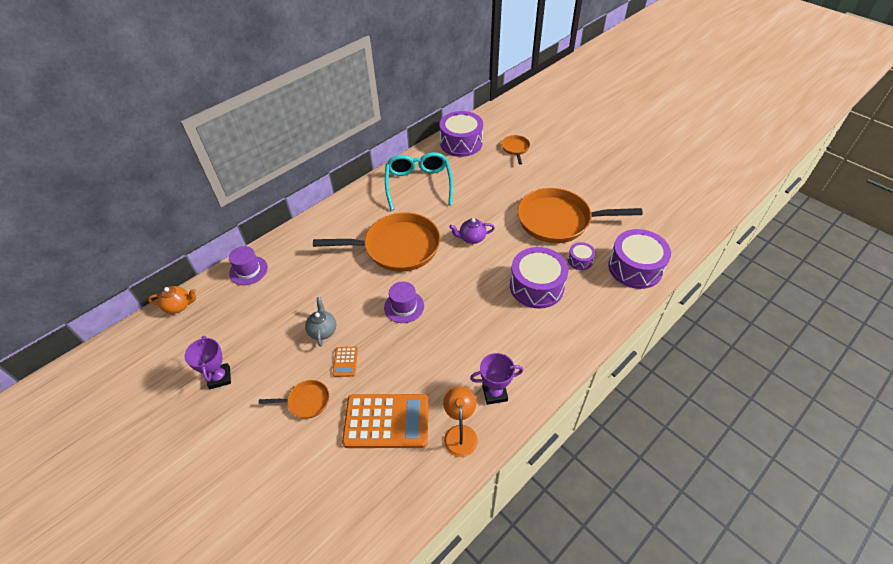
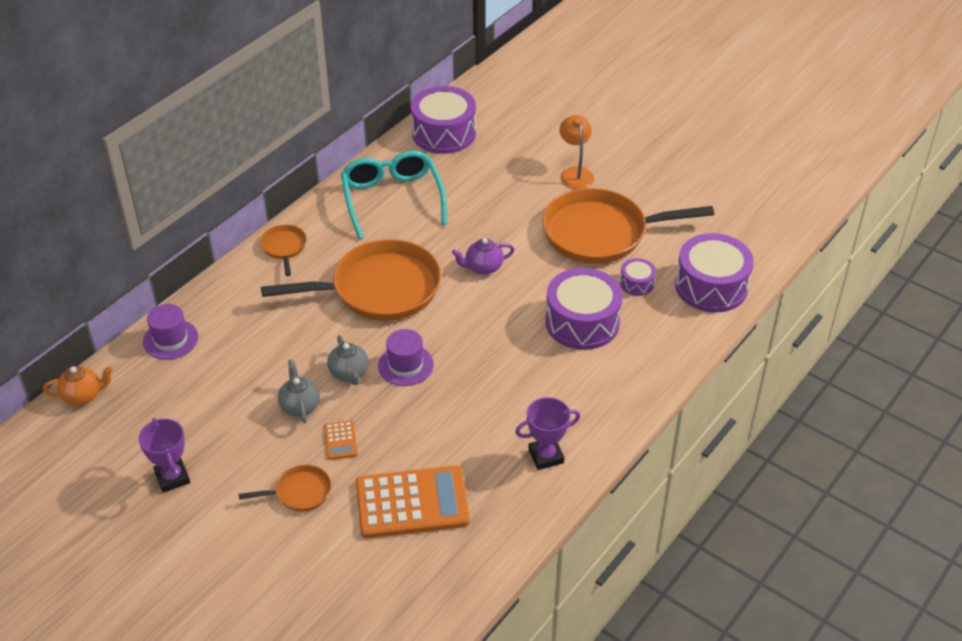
camera: 10 degrees left, 5 degrees down
orange lamp [443,387,478,457] -> orange lamp moved to [559,115,595,189]
orange pan [501,135,530,164] -> orange pan moved to [260,225,307,276]
none -> grey teapot [327,335,368,385]

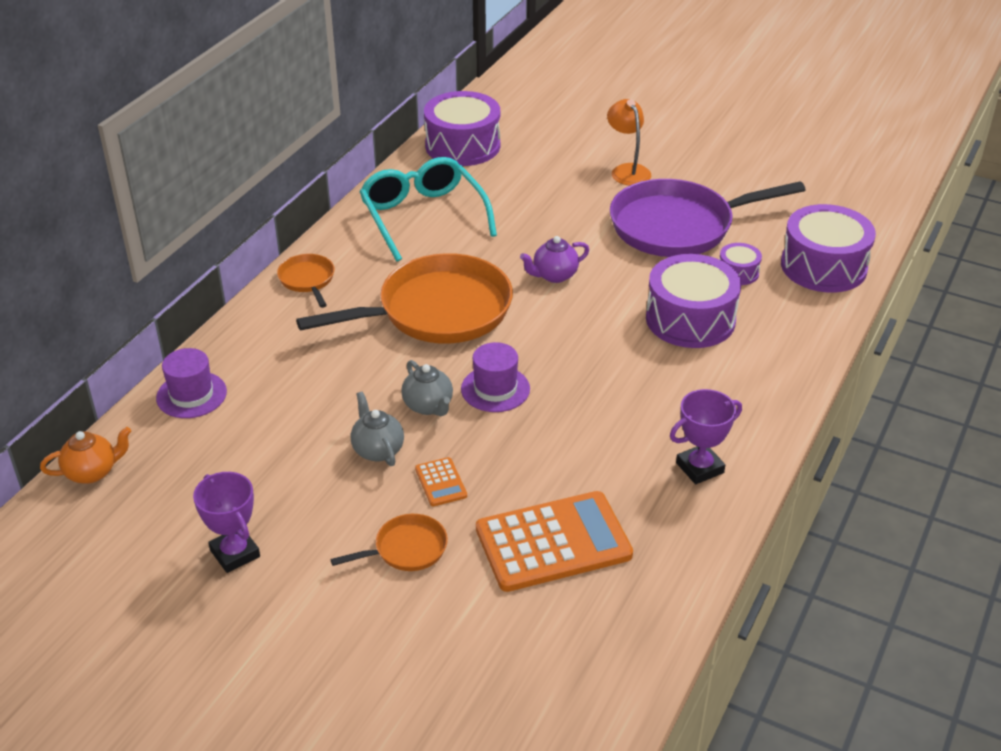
camera: 10 degrees left, 5 degrees down
orange pan [542,188,714,264] -> purple pan [610,179,805,257]

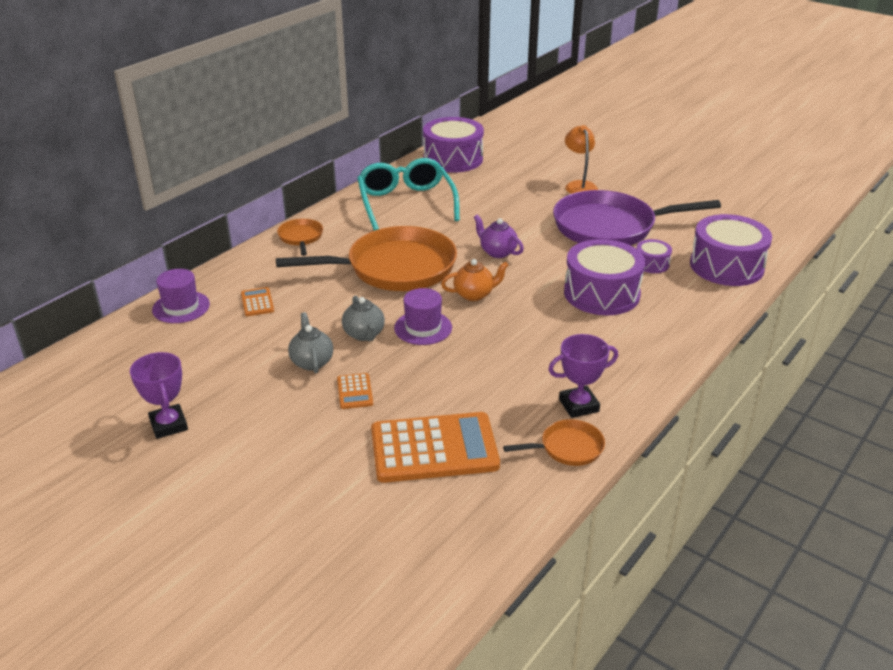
camera: 10 degrees right, 5 degrees down
orange teapot [40,427,131,484] -> orange teapot moved to [441,259,509,301]
orange pan [330,514,448,571] -> orange pan moved to [503,419,605,466]
purple teapot [520,236,589,283] -> purple teapot turned 60 degrees clockwise [474,215,524,258]
none -> orange calculator [241,287,274,316]

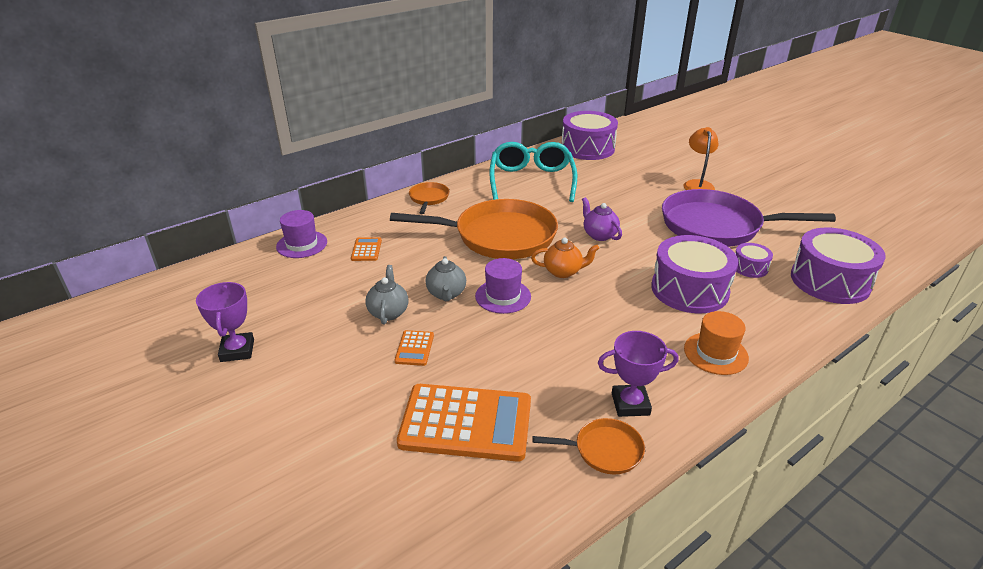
camera: 15 degrees right, 0 degrees up
none -> orange hat [684,311,749,375]

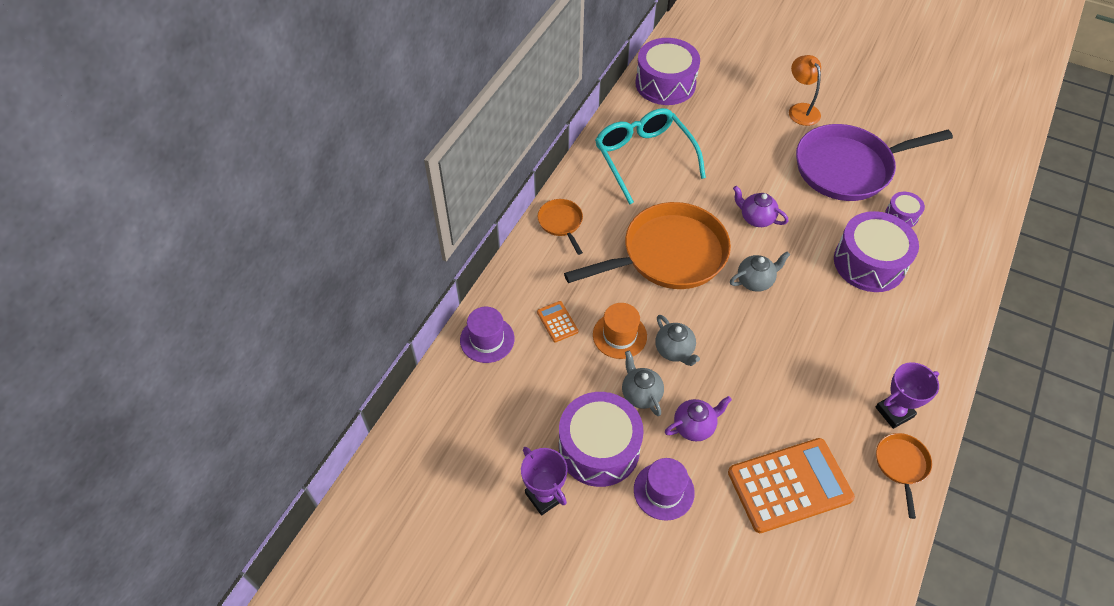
camera: 25 degrees left, 20 degrees up
orange calculator [394,330,434,366] -> purple teapot [665,396,732,441]
purple hat [475,258,531,314] -> purple hat moved to [634,458,695,521]
orange teapot [531,238,599,278] -> grey teapot [730,251,790,292]
orange pan [532,418,645,474] -> orange pan turned 60 degrees counterclockwise [876,433,932,519]
orange hat [684,311,749,375] -> orange hat moved to [593,303,647,359]
purple drum [791,228,886,304] -> purple drum moved to [559,392,644,487]

